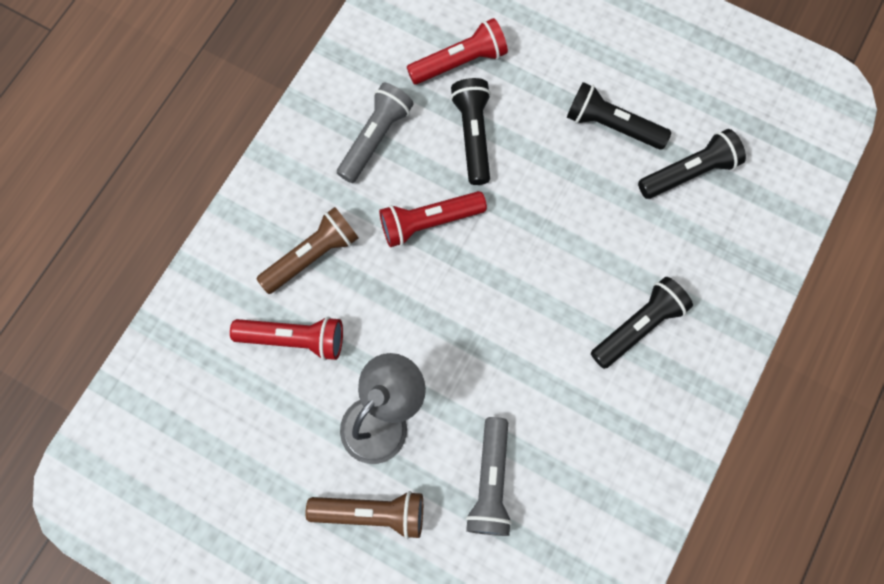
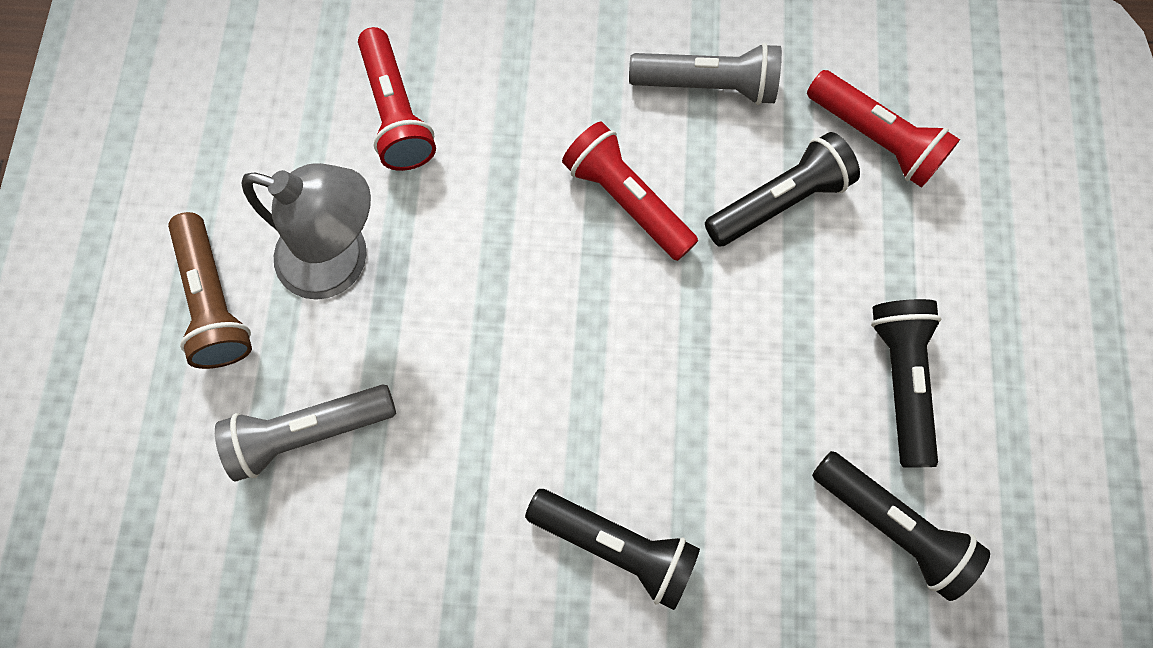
camera: 65 degrees right, 0 degrees up
brown flashlight [256,207,359,294] -> none

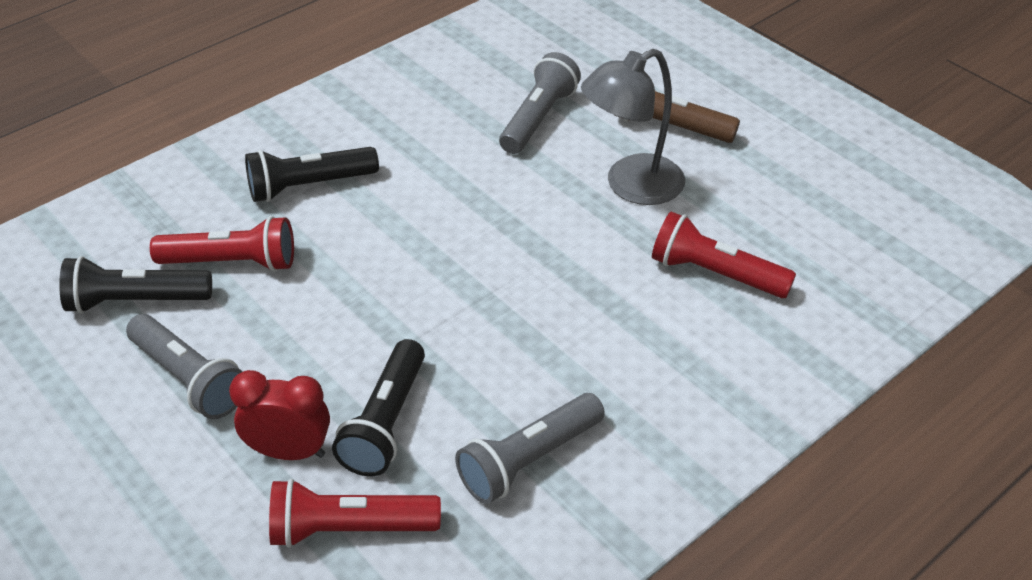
camera: 135 degrees right, 30 degrees down
red flashlight [562,122,698,261] -> red flashlight moved to [150,216,294,272]
black flashlight [871,299,941,468] -> grey flashlight [126,314,243,419]
none -> red clock [229,370,330,460]

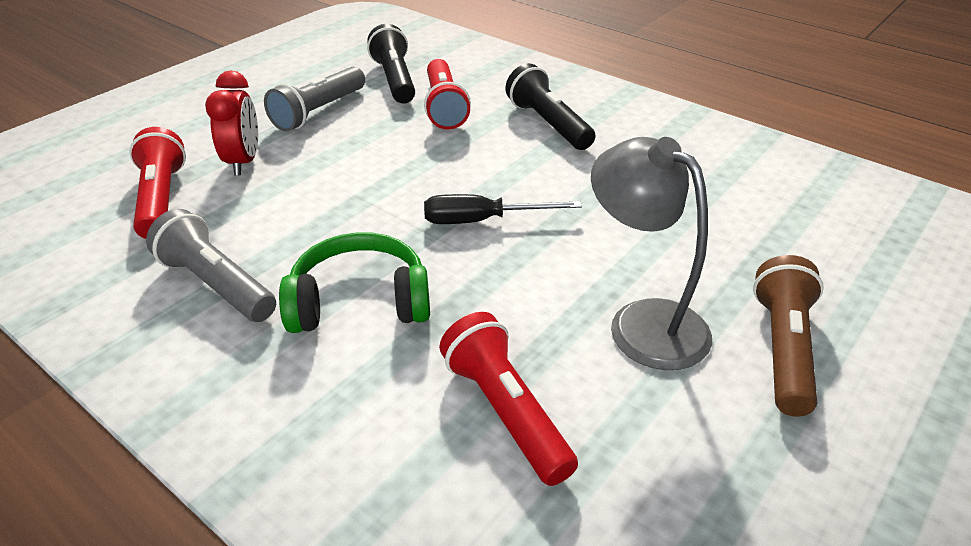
camera: 80 degrees right, 5 degrees down
black flashlight [332,339,425,477] -> none
grey flashlight [499,52,581,154] -> none
red flashlight [652,212,796,298] -> red flashlight turned 45 degrees counterclockwise [439,312,578,486]
none -> green headphones [279,232,430,333]
none -> black screwdriver [424,194,582,224]

